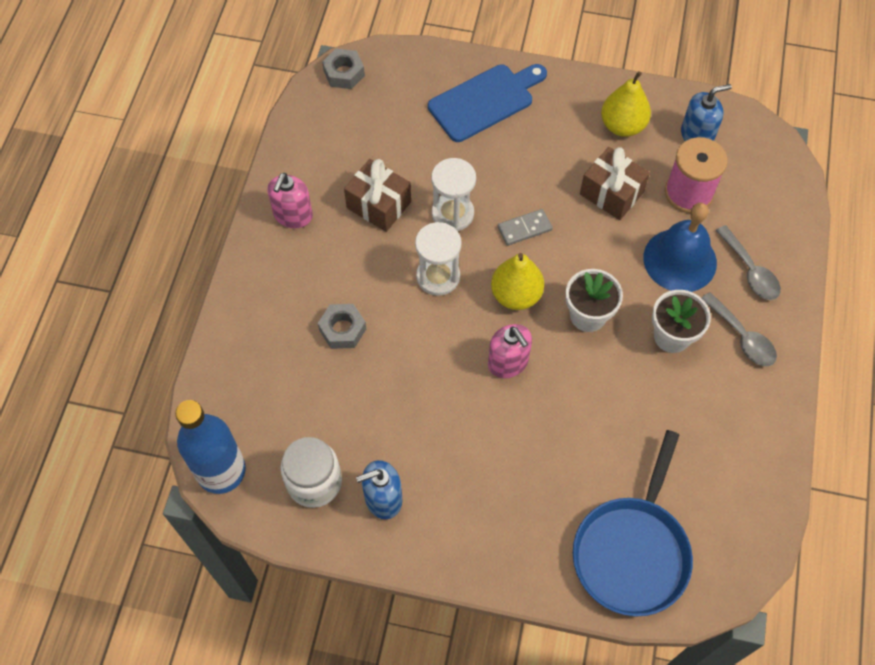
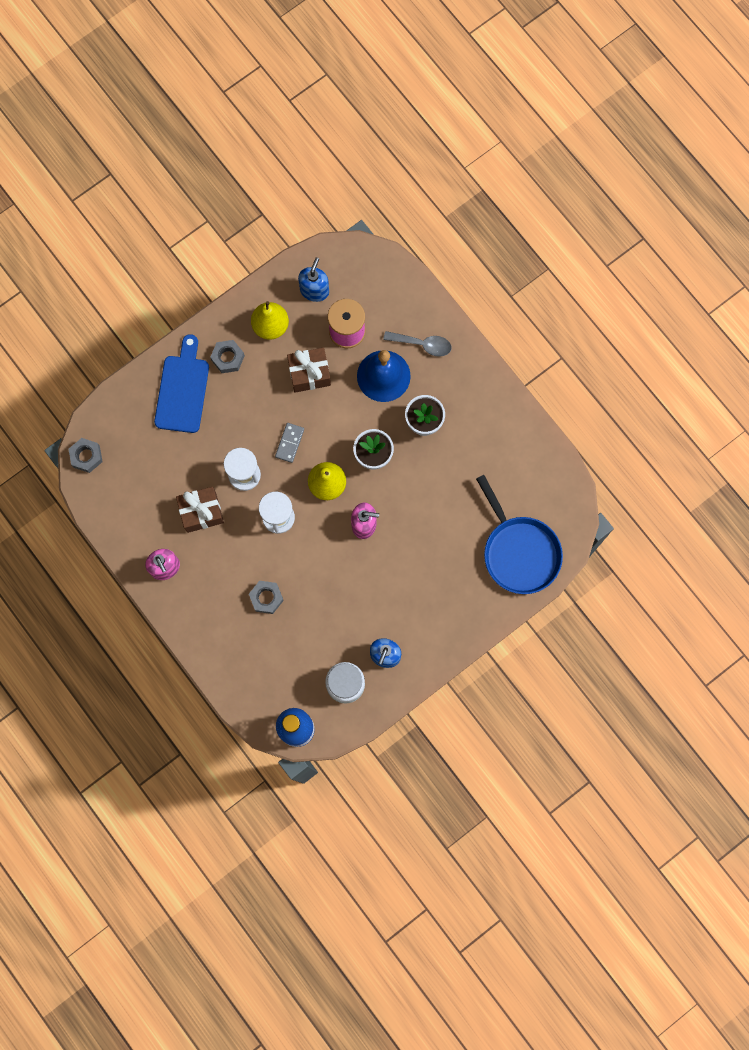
camera: 50 degrees left, 15 degrees up
grey spoon [702,292,777,366] -> none
none -> grey nut [210,340,245,373]

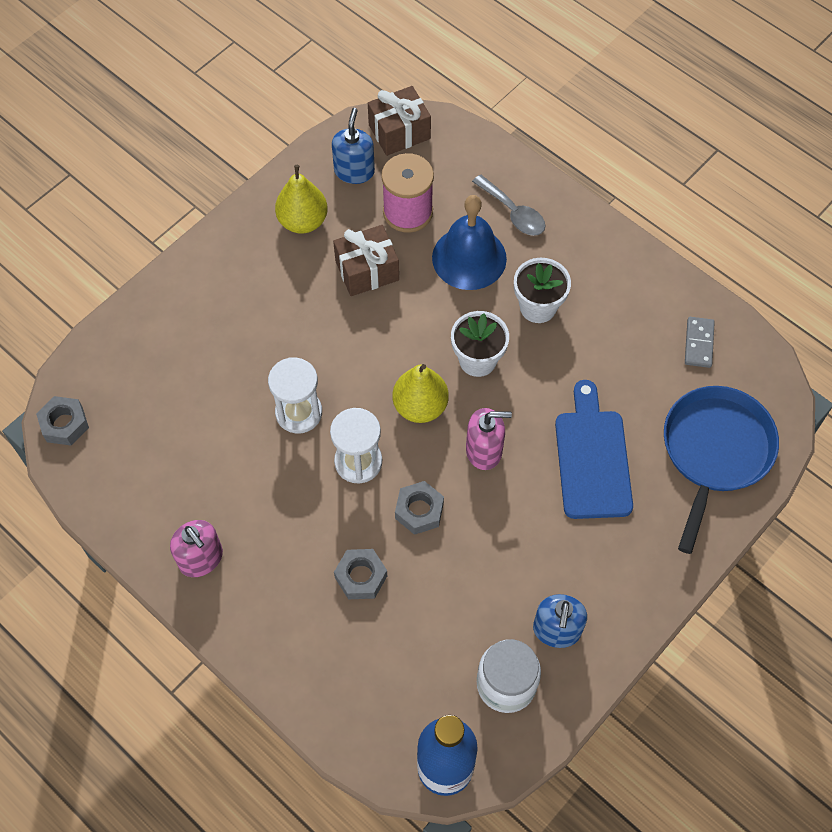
camera: 10 degrees left, 15 degrees down
blue cutting board [154,334,209,433] -> blue cutting board moved to [555,380,633,519]
brown gift [176,487,224,533] -> brown gift moved to [368,86,431,156]
grey nut [210,340,245,373] -> grey nut moved to [395,481,444,535]
grey domino [275,423,304,463] -> grey domino moved to [685,317,715,368]
grey spoon [383,331,452,357] -> grey spoon turned 45 degrees clockwise [472,174,545,236]
blue pan [476,475,563,594] -> blue pan turned 120 degrees counterclockwise [664,386,779,554]

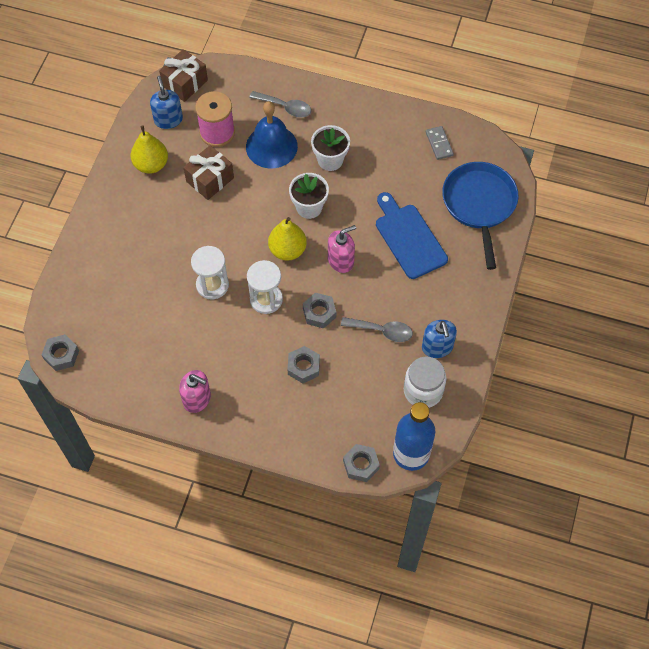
camera: 25 degrees left, 0 degrees up
none -> grey spoon [341,317,413,342]
none -> grey nut [343,444,380,482]

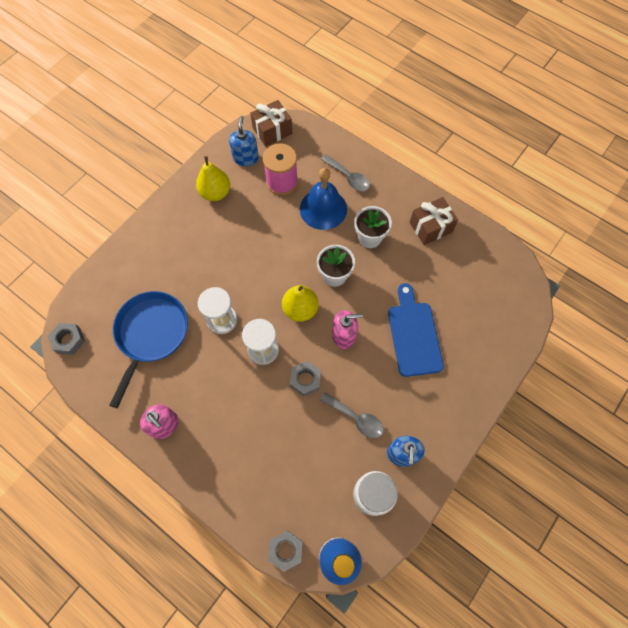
camera: 20 degrees right, 5 degrees up
brown gift [183,145,234,200] -> brown gift moved to [410,197,458,245]
grey nut [287,346,320,384] -> none
grey domino [426,126,454,160] -> none
blue pan [442,162,519,270] -> blue pan moved to [109,291,188,408]

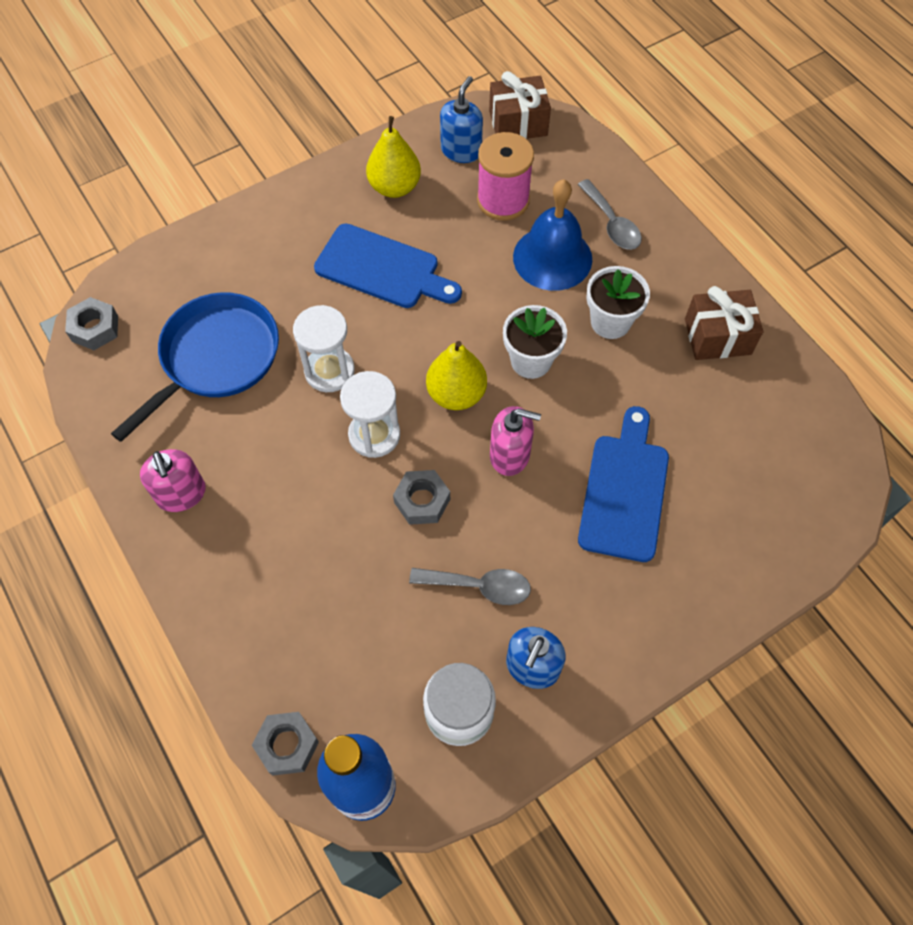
camera: 20 degrees right, 5 degrees down
grey spoon [320,392,384,438] -> grey spoon turned 45 degrees counterclockwise [409,568,531,605]
none -> blue cutting board [314,224,462,308]

